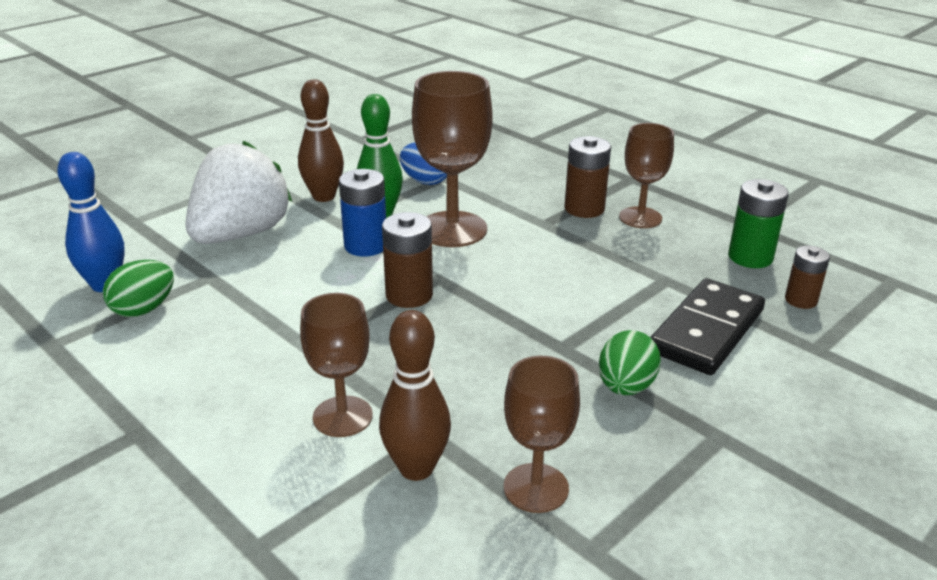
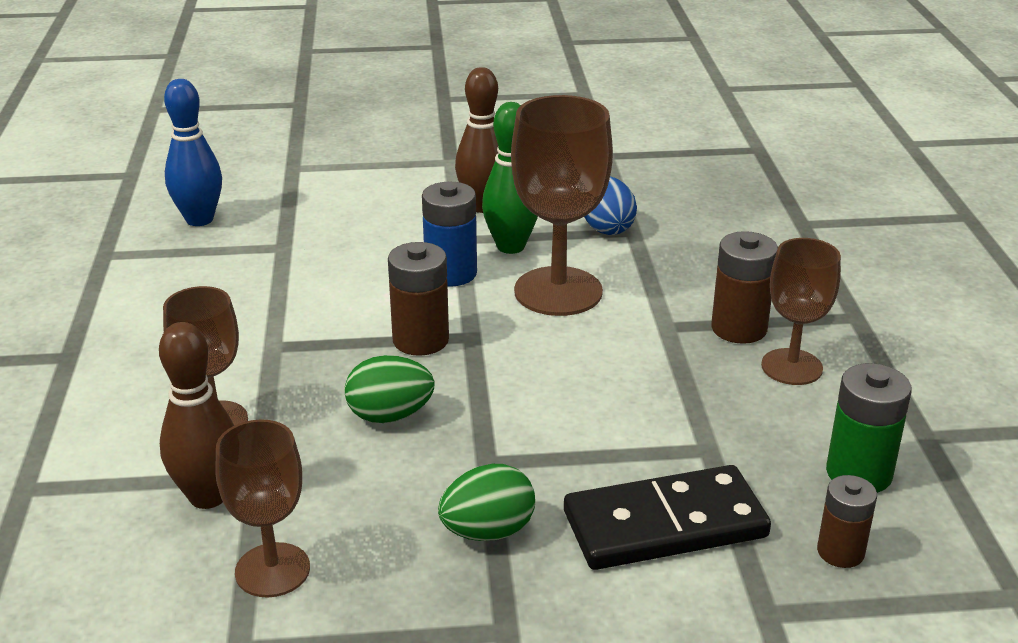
camera: 40 degrees right, 0 degrees up
green egg [103,260,174,317] -> green egg moved to [345,355,435,423]
white strawberry [186,140,292,244] -> none

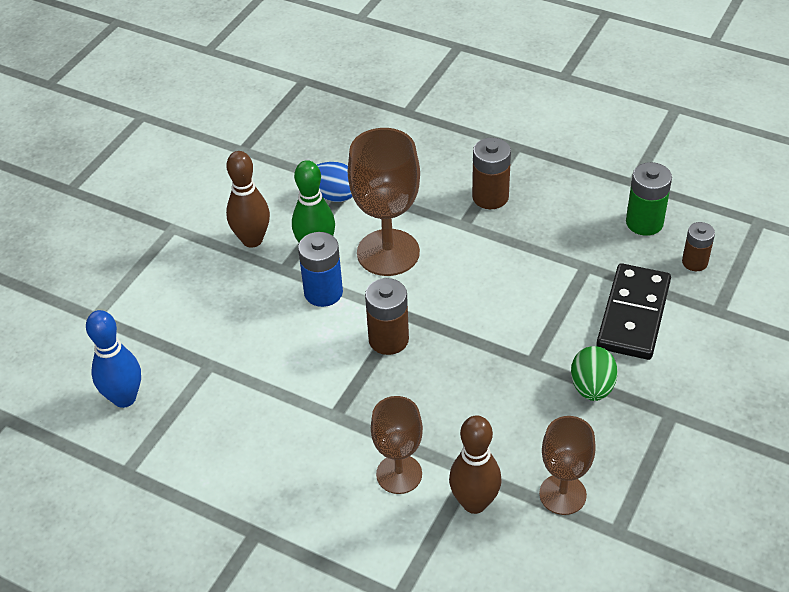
camera: 55 degrees left, 15 degrees up
green egg [345,355,435,423] -> none
brown goblet [761,238,841,385] -> none

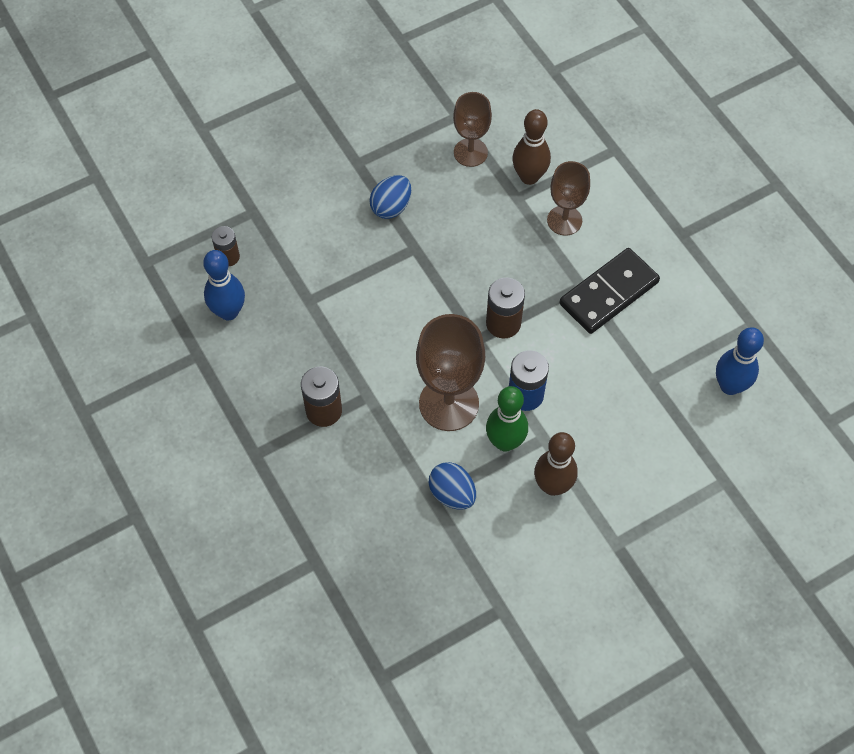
camera: 150 degrees left, 15 degrees up
green egg [571,346,618,401] -> blue egg [369,175,411,219]
black domino [596,263,671,360] -> black domino moved to [560,248,660,334]
green battery [626,162,672,236] -> blue bowling pin [203,250,245,320]

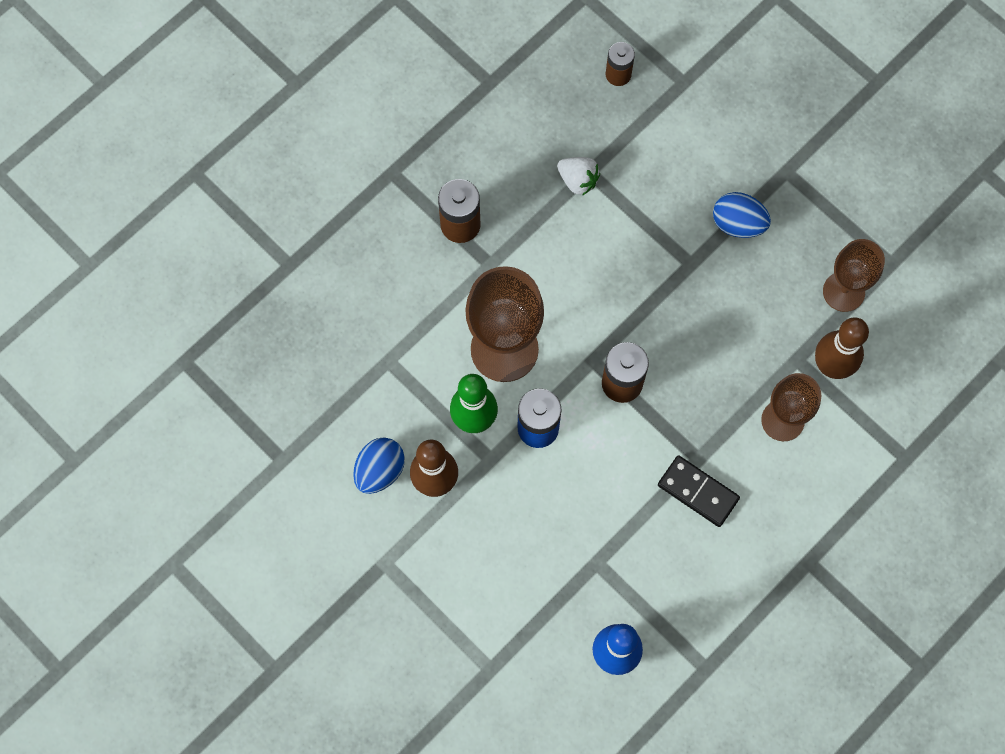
camera: 75 degrees right, 10 degrees up
blue bowling pin [203,250,245,320] -> none
blue egg [429,462,476,510] -> blue egg moved to [353,438,405,494]
black domino [560,248,660,334] -> black domino [658,455,740,527], size x0.65
none -> white strawberry [557,157,600,196]

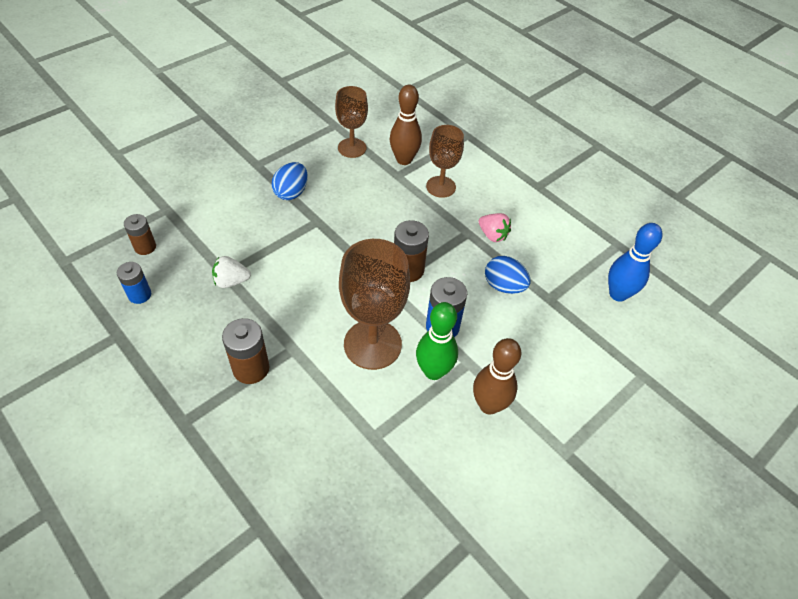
camera: 90 degrees left, 20 degrees down
blue egg [353,438,405,494] -> blue egg moved to [485,256,531,294]
white strawberry [557,157,600,196] -> white strawberry turned 135 degrees counterclockwise [212,256,251,288]
black domino [658,455,740,527] -> pink strawberry [479,213,511,242]
none -> blue battery [117,262,151,304]

